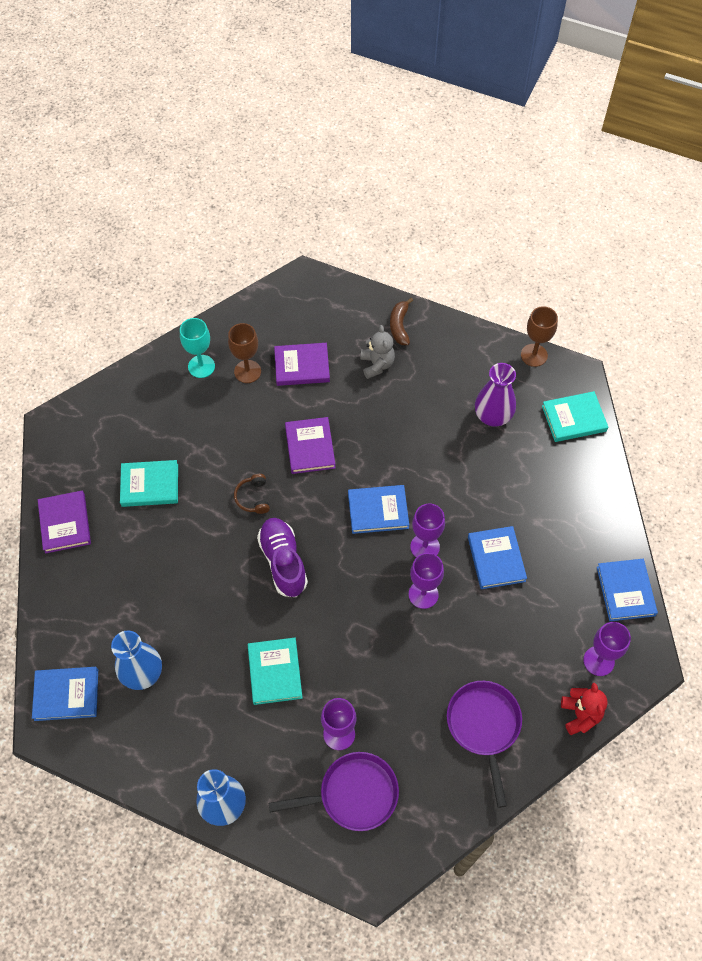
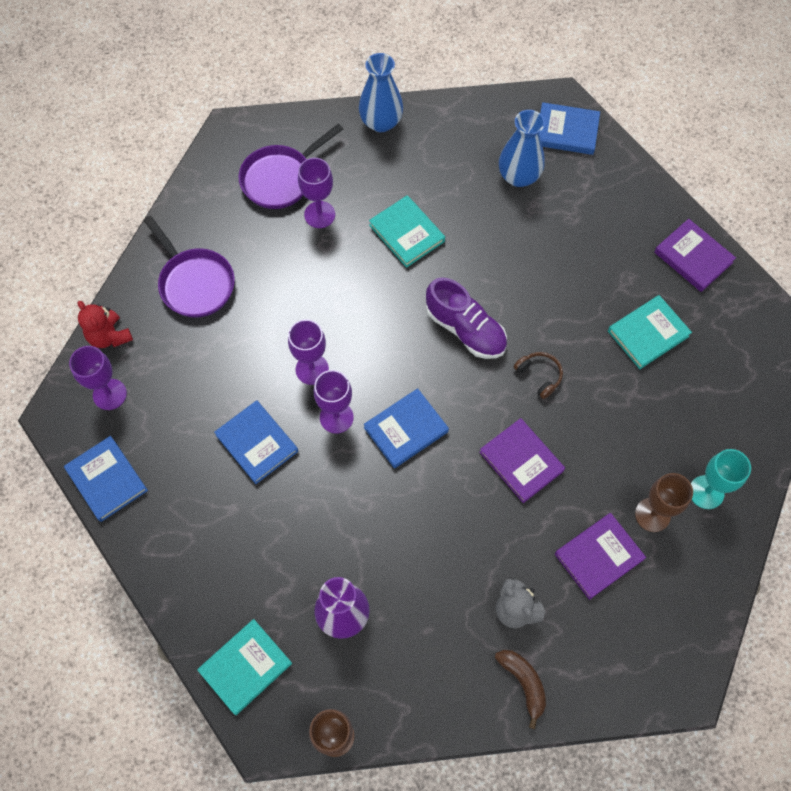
camera: 150 degrees right, 5 degrees up
blue book [32,667,98,721] -> blue book turned 45 degrees clockwise [539,102,600,155]

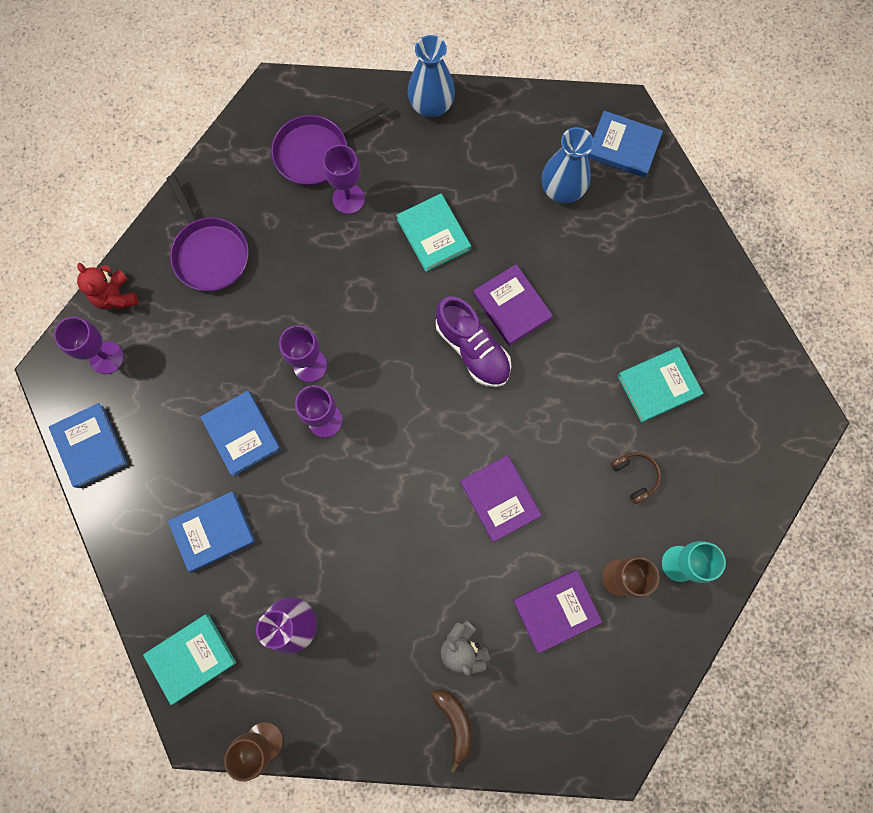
camera: 10 degrees right, 10 degrees up
blue book [364,388,449,468] -> blue book moved to [168,491,255,572]
brown headphones [514,352,563,399] -> brown headphones moved to [611,452,661,504]
purple book [654,219,736,292] -> purple book moved to [473,264,553,346]

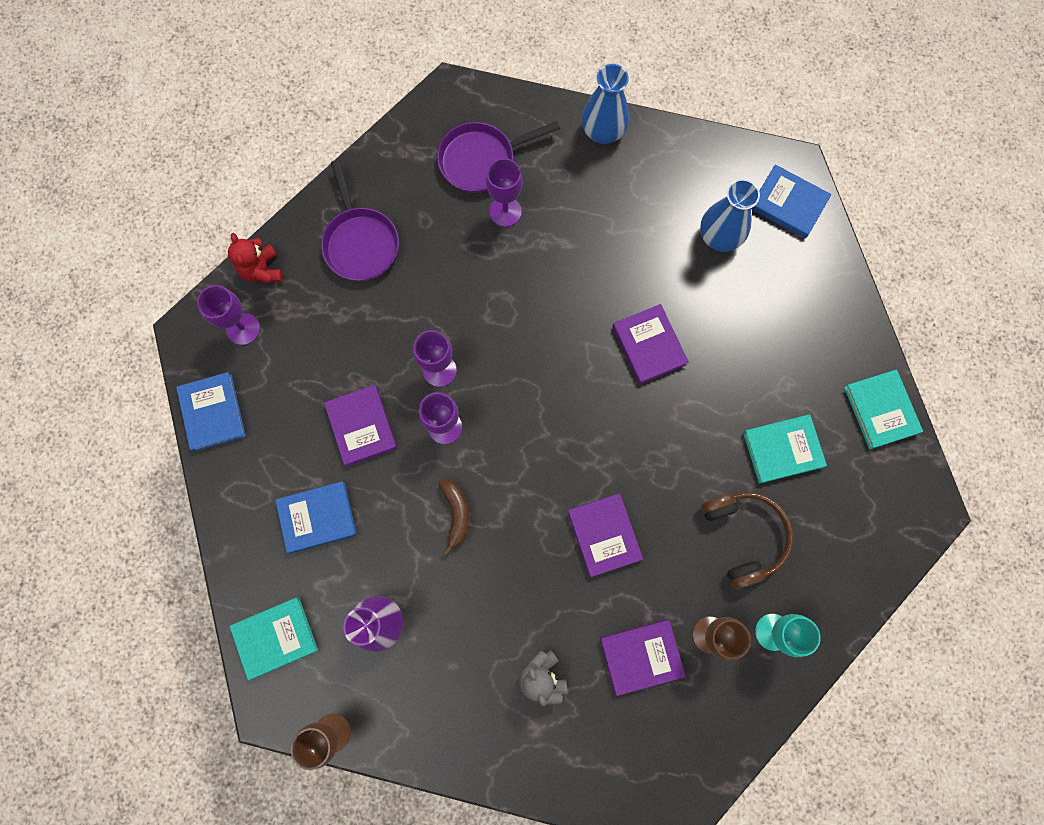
camera: 10 degrees right, 0 degrees up
blue book [200,391,281,476] -> purple book [324,385,397,467]
turquoise book [396,194,471,272] -> turquoise book moved to [844,370,923,449]
brown banana [431,689,472,773] -> brown banana moved to [438,480,470,556]
purple shoe [436,296,511,387] -> none
brown headphones [611,452,661,504] -> brown headphones [701,492,793,589], size x1.86

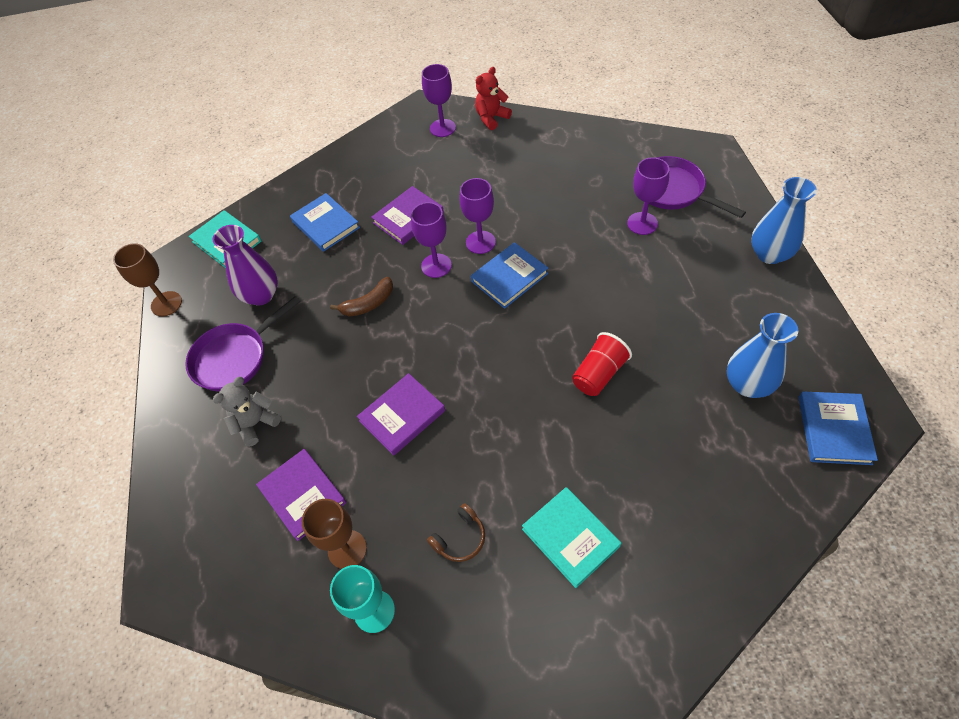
camera: 70 degrees right, 20 degrees down
blue book [176,372,246,452] -> blue book moved to [471,242,548,309]
purple pan [321,160,399,281] -> purple pan moved to [185,296,300,391]
purple book [612,304,689,384] -> red cup [572,332,632,396]
brown headphones [701,492,793,589] -> brown headphones [427,503,485,562], size x0.54
turquoise book [844,370,923,449] -> none

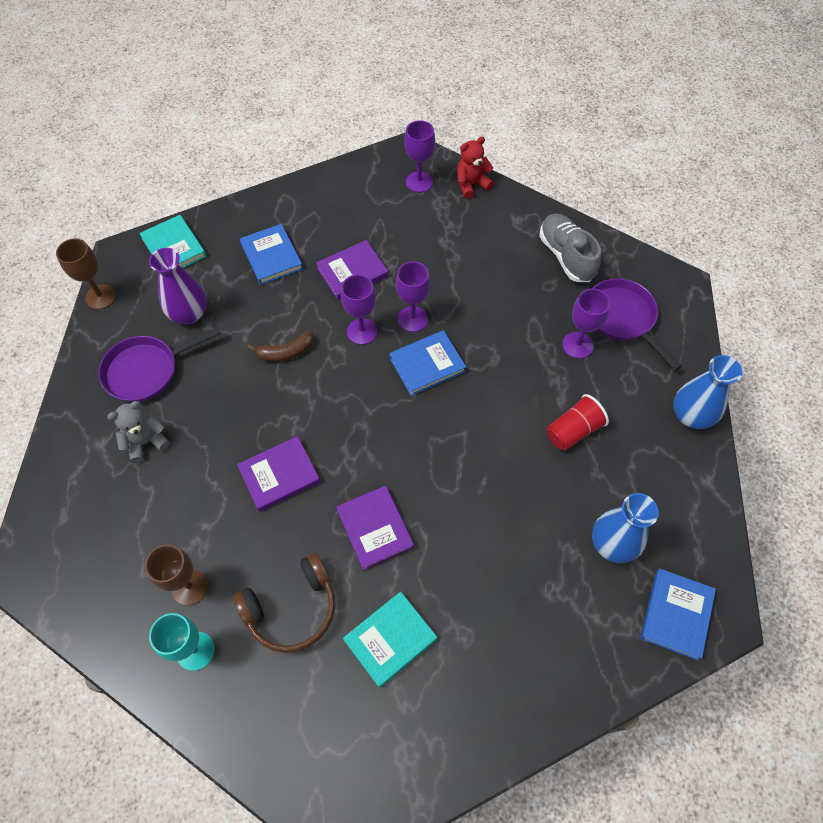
camera: 10 degrees right, 5 degrees up
purple book [256,449,346,541] -> purple book moved to [336,486,414,571]
brown headphones [427,503,485,562] -> brown headphones [233,553,335,653], size x1.86
turquoise book [522,487,621,588] -> turquoise book turned 75 degrees clockwise [343,592,437,688]
red cup [572,332,632,396] -> red cup moved to [547,394,609,451]
none -> grey shoe [539,214,601,282]

